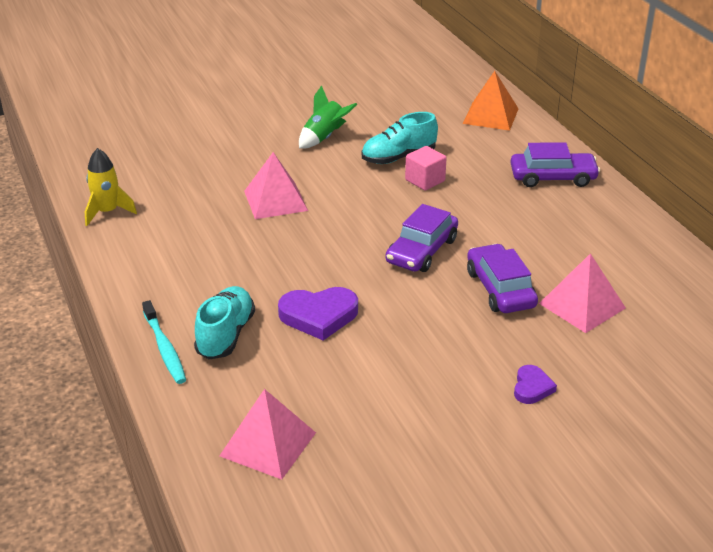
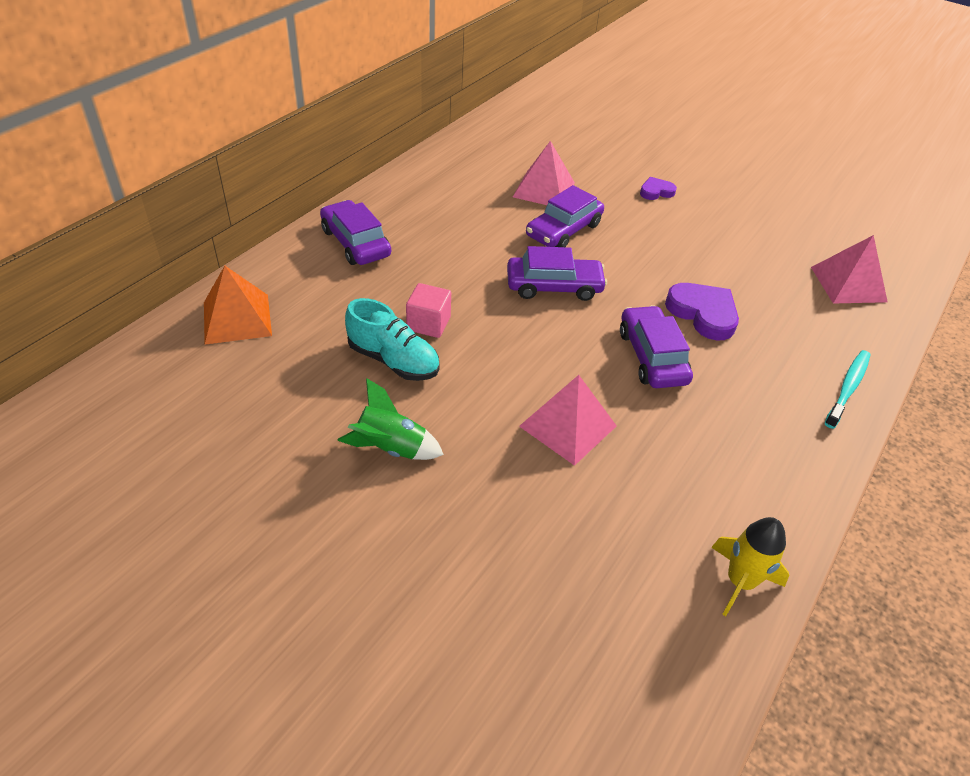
camera: 125 degrees left, 10 degrees up
turquoise shoe [194,286,255,359] -> none
none -> purple car [620,305,693,388]

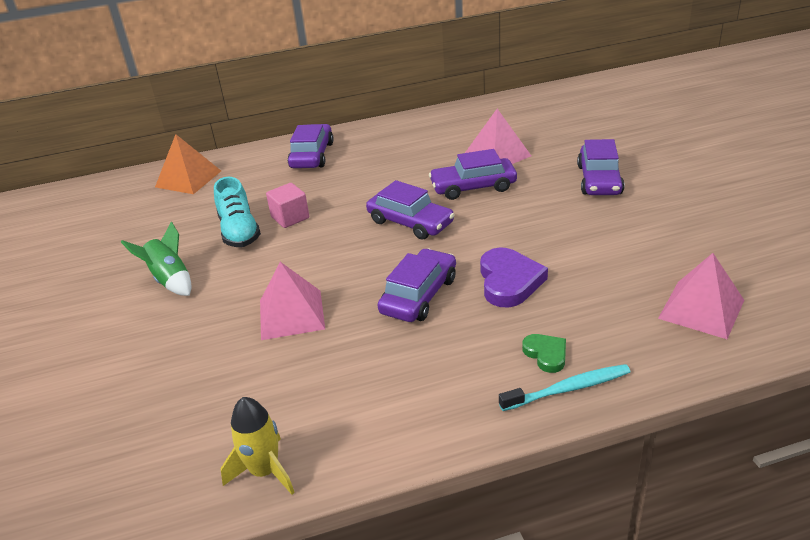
camera: 45 degrees right, 10 degrees down
purple heart [640,177,677,200] -> purple car [577,139,624,195]
none -> green heart [522,334,566,373]

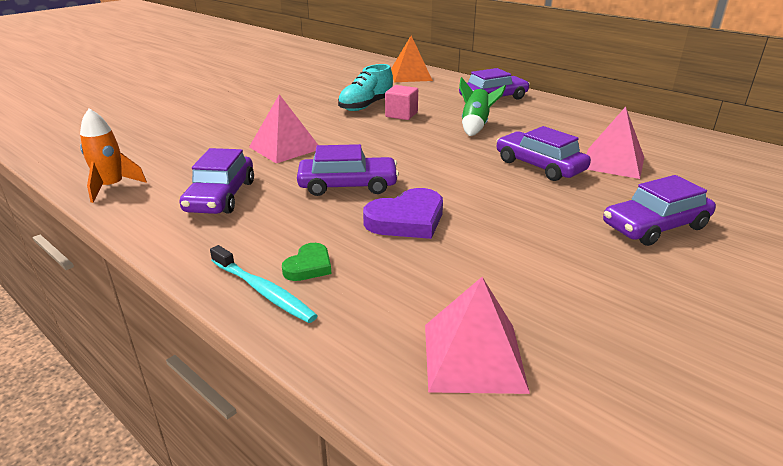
camera: 55 degrees right, 5 degrees down
green rocket [121,222,192,296] -> green rocket moved to [459,77,506,136]
yellow rocket [220,397,295,495] -> orange rocket [80,109,147,203]
purple car [366,180,454,240] -> purple car moved to [179,148,254,214]

